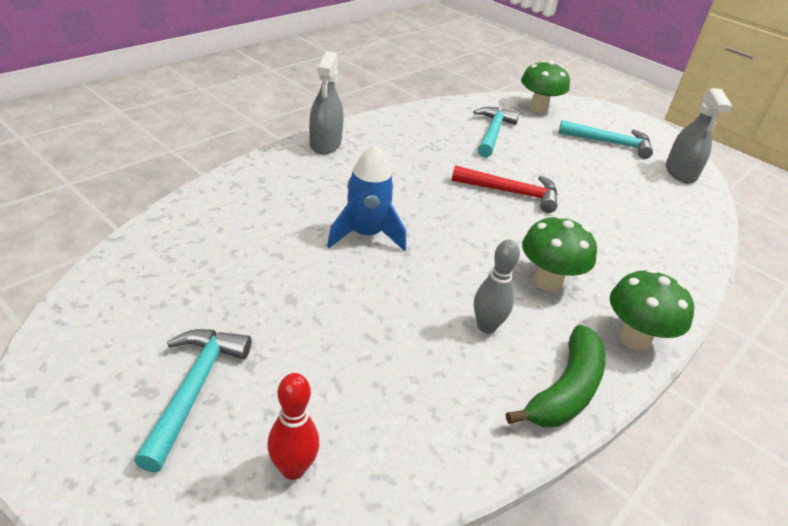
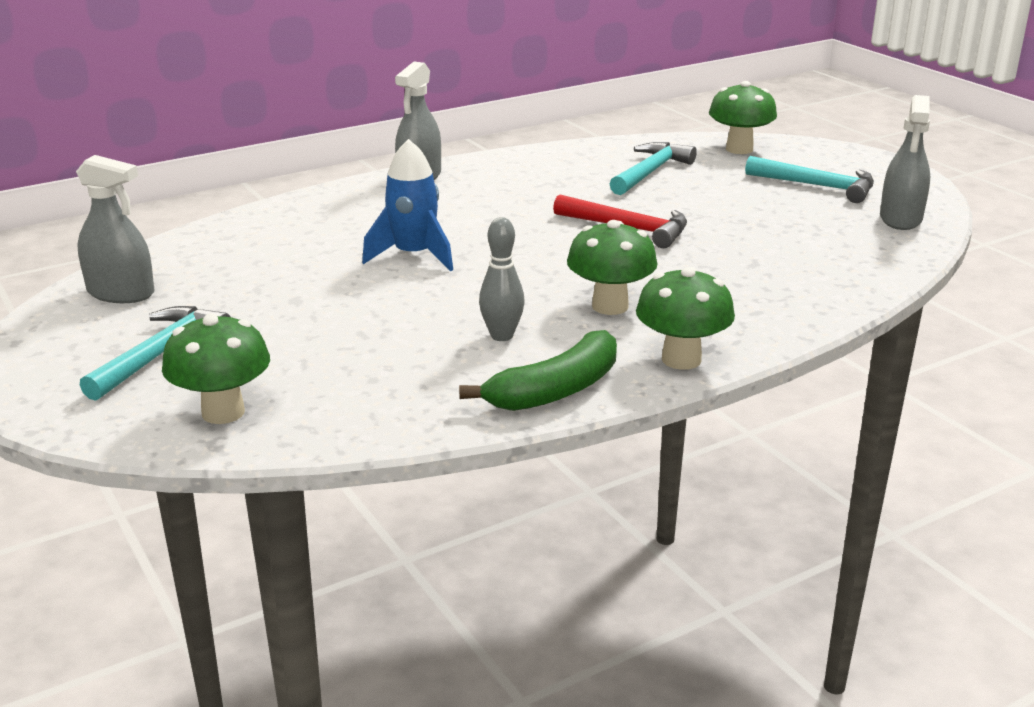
camera: 20 degrees right, 10 degrees down
red bowling pin [267,373,319,480] -> green mushroom [162,313,270,424]
none -> grey spray bottle [76,155,155,303]

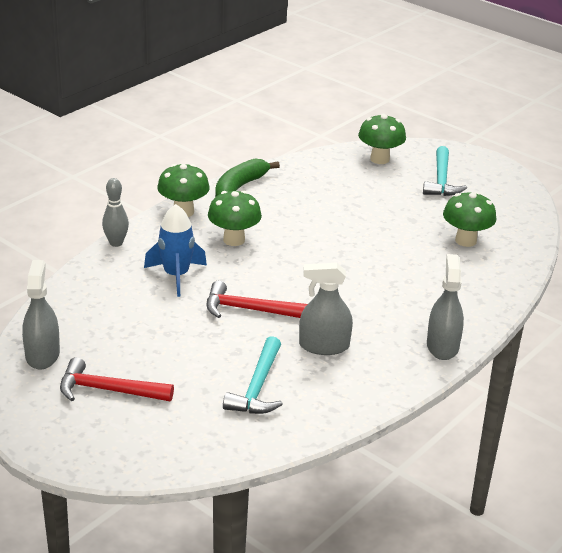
camera: 160 degrees right, 5 degrees up
grey spray bottle [76,155,155,303] -> grey spray bottle moved to [299,263,353,355]
blue rocket [362,139,453,271] -> blue rocket moved to [144,204,207,297]
grey bowling pin [479,217,525,341] -> grey bowling pin moved to [102,178,129,247]
green mushroom [709,81,777,154] -> green mushroom moved to [443,192,496,247]
turquoise hammer [745,156,874,203] -> red hammer [60,357,174,401]

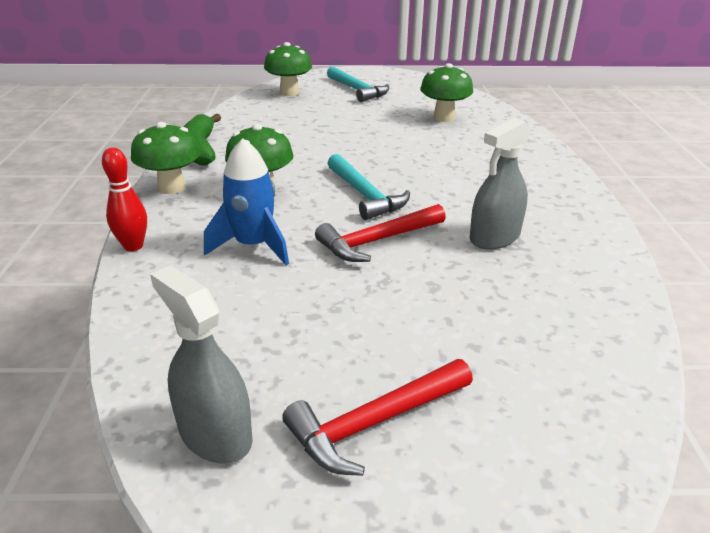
camera: 40 degrees left, 0 degrees up
grey bowling pin [102,178,129,247] -> red bowling pin [102,147,147,251]
turquoise hammer [223,336,283,414] -> turquoise hammer moved to [327,154,410,220]
grey spray bottle [427,254,464,360] -> none

